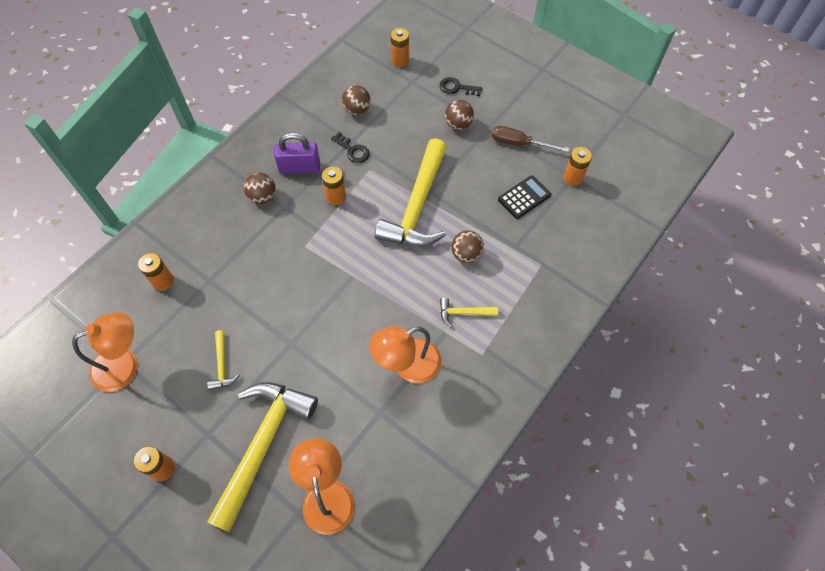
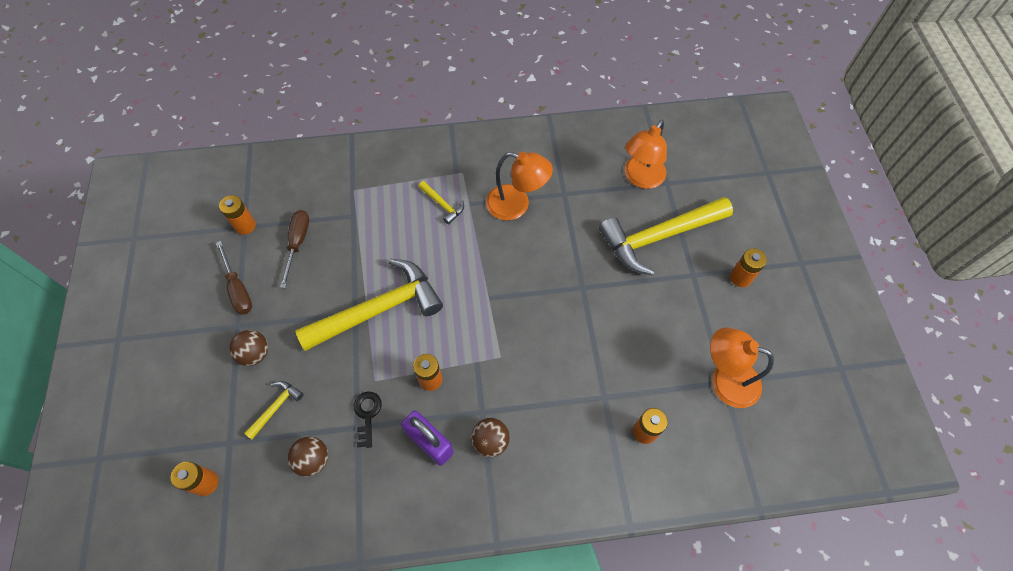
camera: 135 degrees left, 0 degrees up
yellow hammer [207,330,240,390] -> yellow hammer moved to [244,381,304,439]
black key [440,77,482,96] -> none
brown ball [451,230,484,263] -> none
black calculator [498,175,551,219] -> brown screwdriver [280,210,309,288]

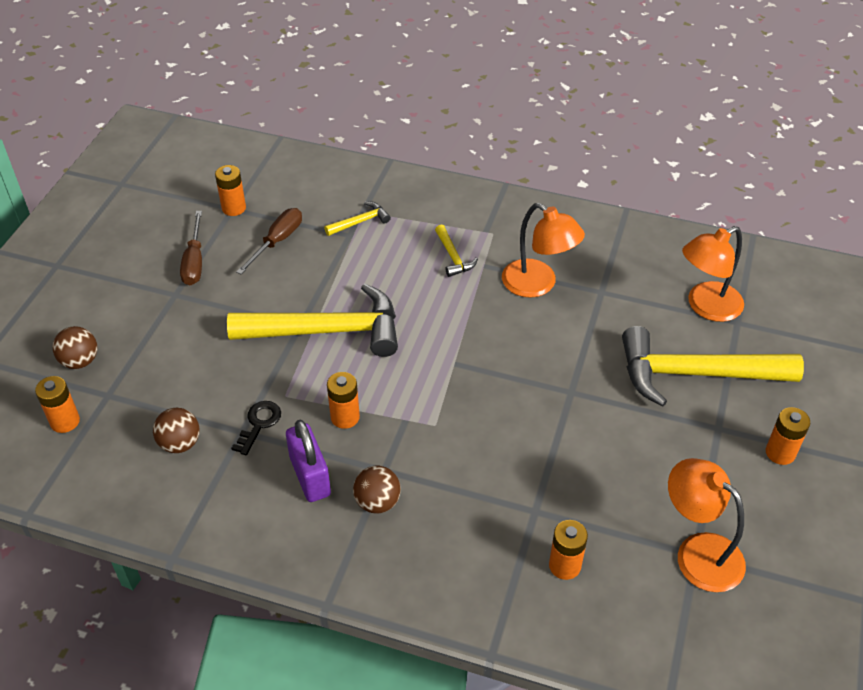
camera: 25 degrees right, 15 degrees down
brown ball [229,330,268,366] -> brown ball moved to [53,326,97,369]
yellow hammer [244,381,304,439] -> yellow hammer moved to [324,201,391,236]

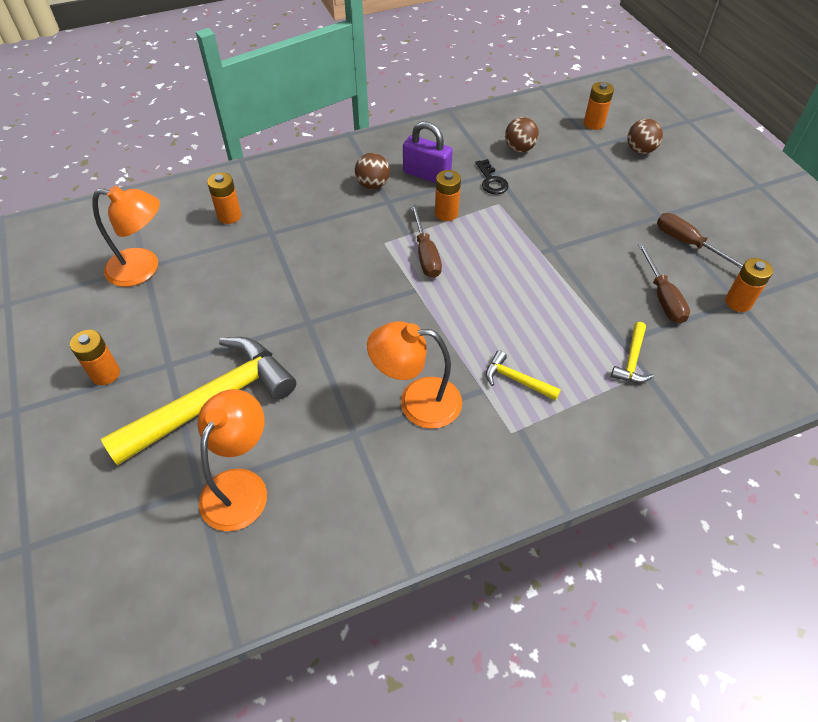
camera: 140 degrees right, 5 degrees up
yellow hammer [227,284,398,357] -> none
none -> brown screwdriver [411,205,442,278]

